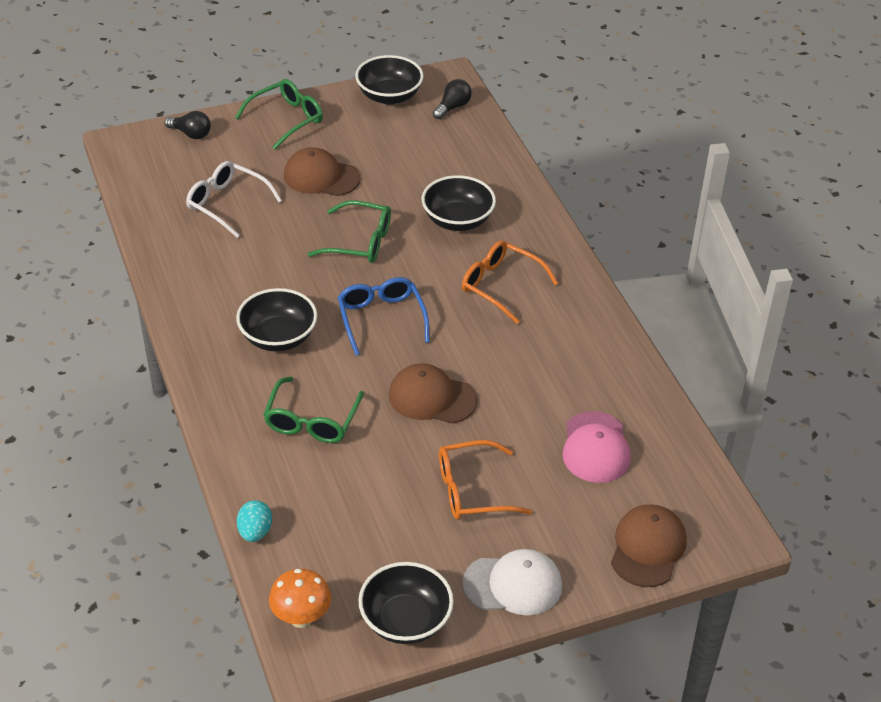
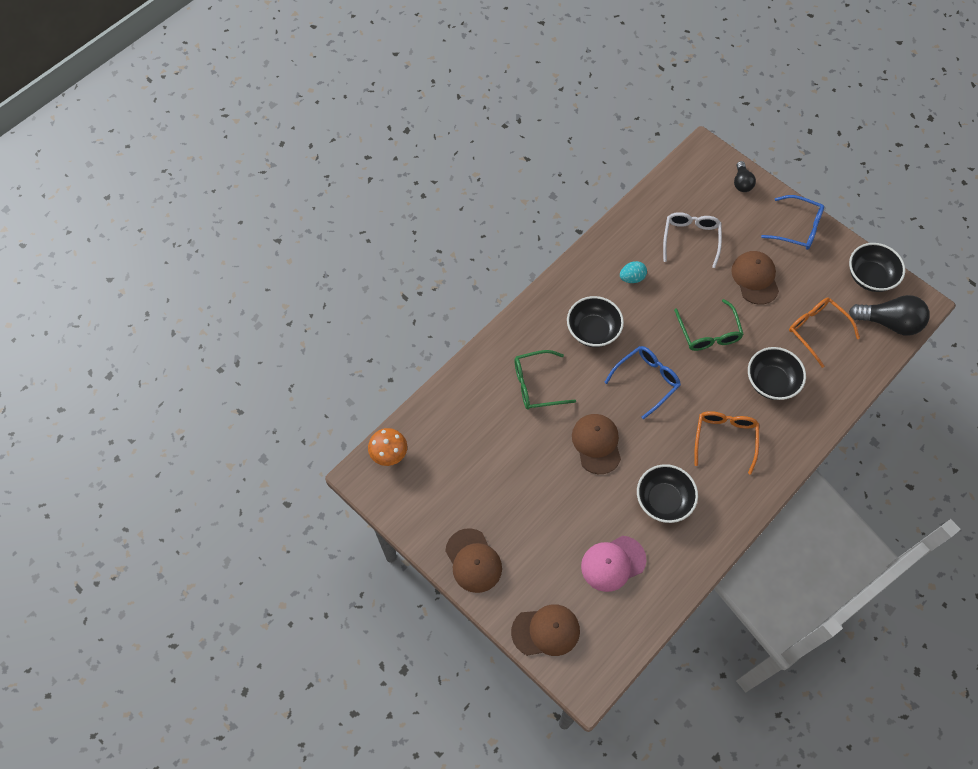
camera: 65 degrees right, 20 degrees up
green glasses [235,79,323,149] -> blue glasses [761,195,824,250]
turquoise egg [237,500,272,542] -> turquoise egg moved to [620,261,647,283]
black bowl [358,562,454,644] -> black bowl moved to [637,464,698,523]
black light bulb [433,79,472,119] -> black light bulb [849,295,930,336], size x1.78
orange glasses [439,440,532,520] -> orange glasses moved to [789,298,860,368]
white cap [463,549,562,616] -> brown cap [445,528,502,593]

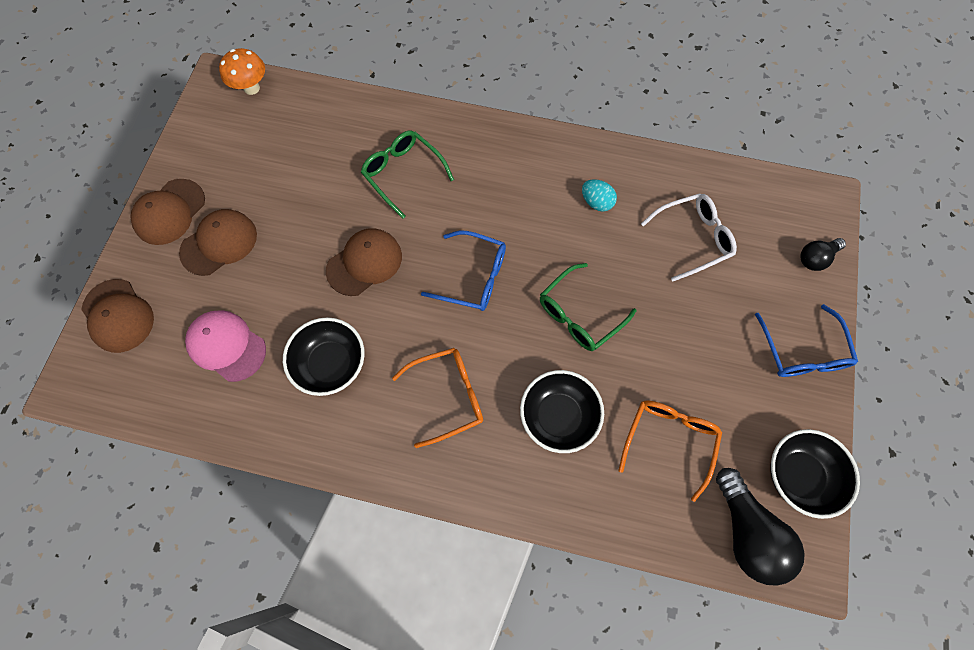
camera: 60 degrees right, 5 degrees up
black bowl [567,296,624,347] -> none
brown cap [731,251,779,305] -> brown cap moved to [179,209,257,276]

